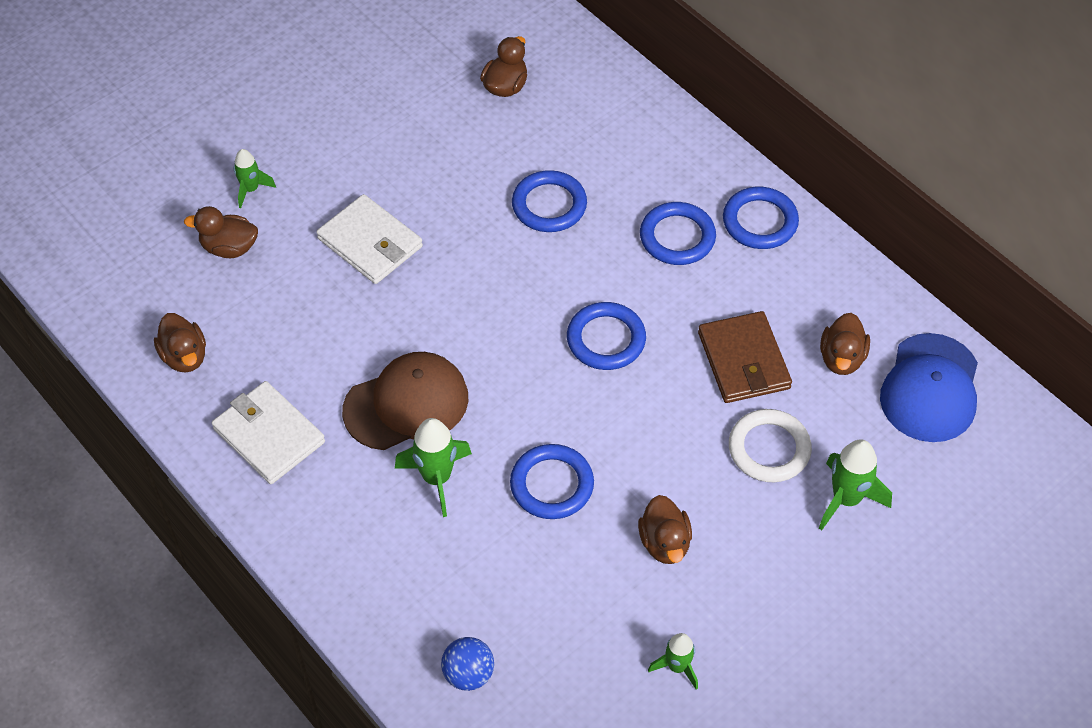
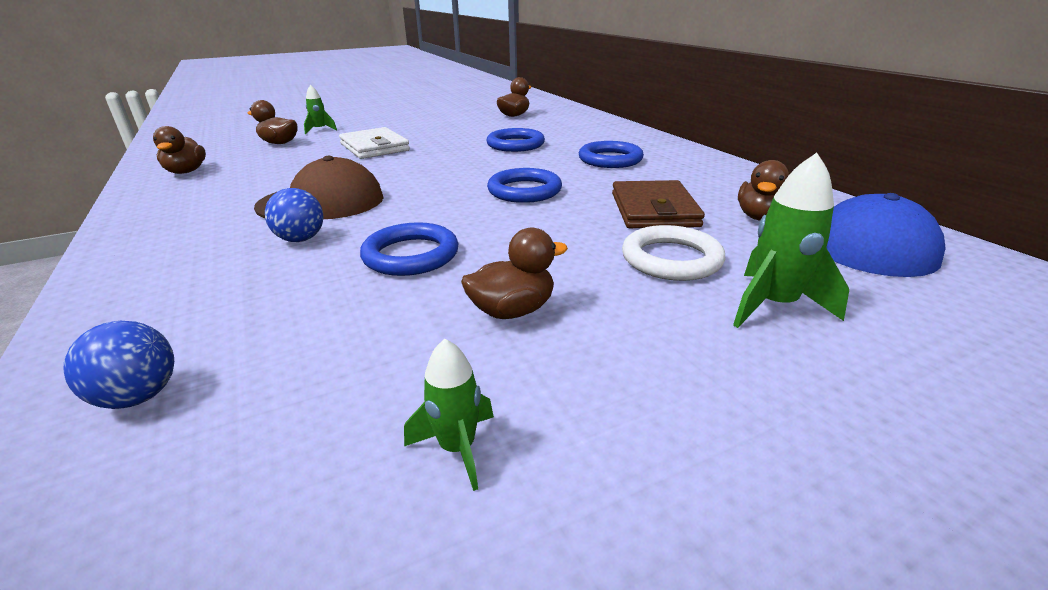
camera: 15 degrees right, 25 degrees down
white wallet [212,381,325,484] -> none
green rocket [395,418,472,517] -> blue ball [265,188,323,242]
brown duck [638,495,692,564] -> brown duck turned 120 degrees counterclockwise [461,228,568,319]
blue ring [723,187,799,249] -> none

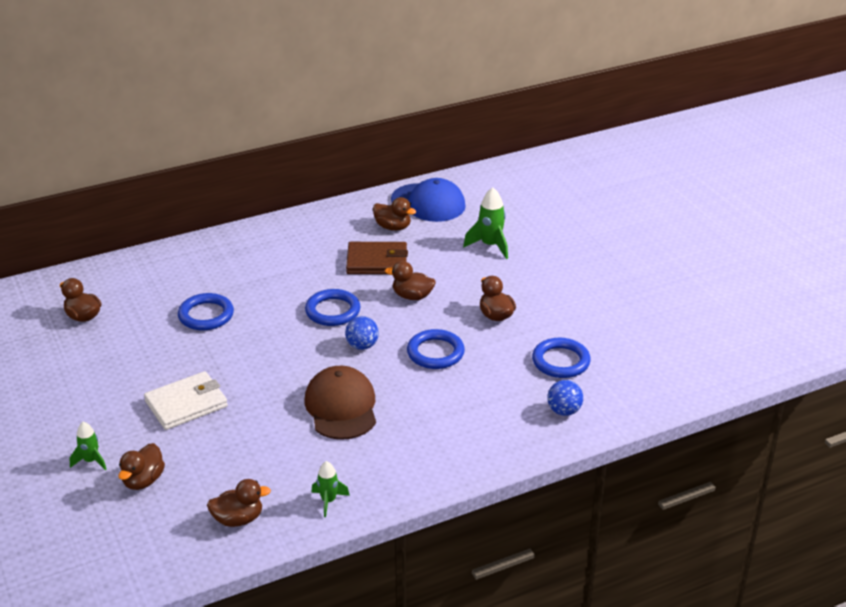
camera: 90 degrees left, 5 degrees up
blue ball [265,188,323,242] -> blue ball moved to [345,316,379,350]
green rocket [404,339,494,491] -> green rocket moved to [311,461,350,517]
blue ring [579,141,644,168] -> blue ring moved to [532,338,591,378]
white ring [622,225,725,281] -> none
none -> brown duck [385,261,436,300]

